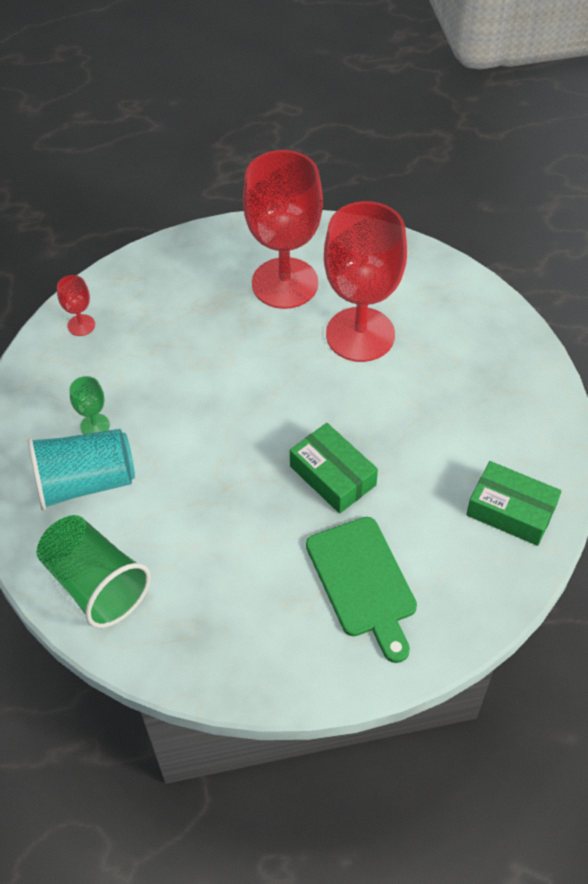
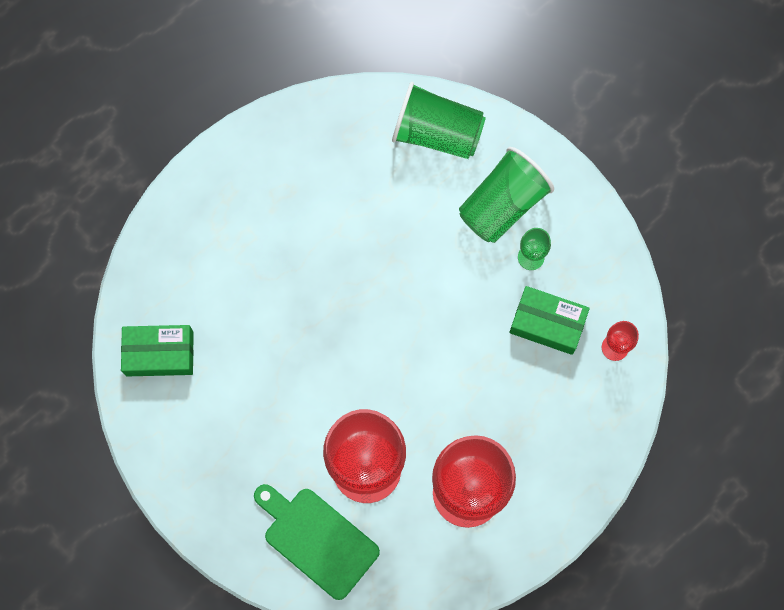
camera: 150 degrees right, 20 degrees up
turquoise cup [27,429,135,511] -> green cup [459,147,554,243]
green box [290,423,378,514] -> green box moved to [509,286,590,355]
green cutting board [306,517,417,663] -> green cutting board moved to [254,484,380,600]

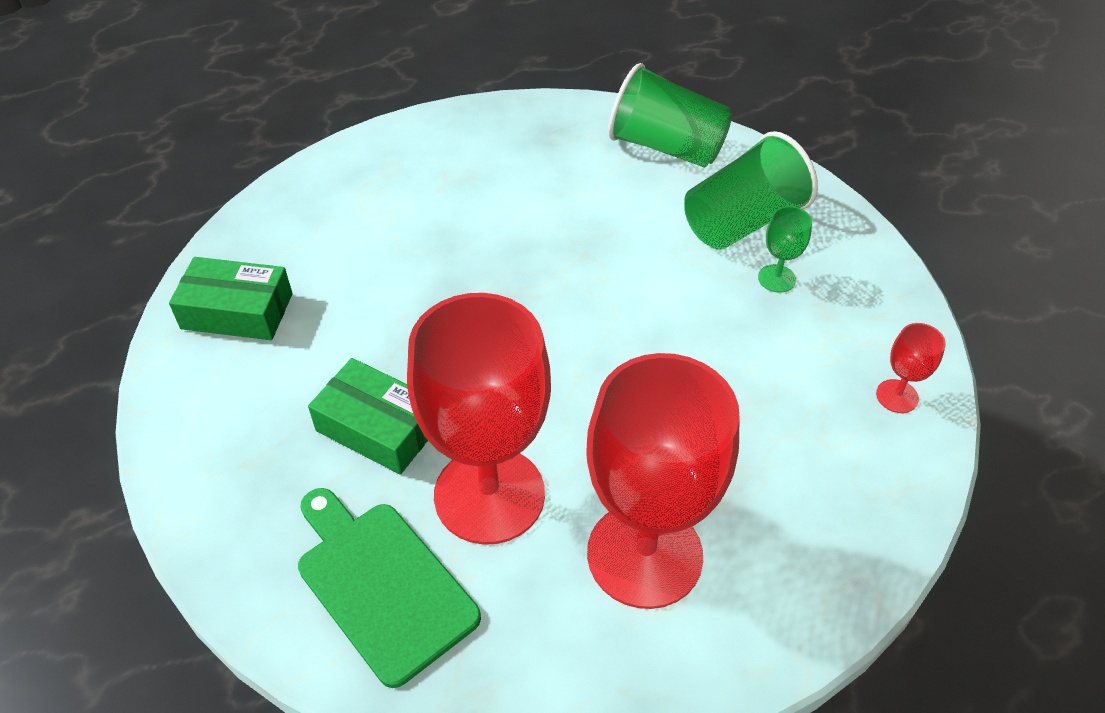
camera: 10 degrees right, 25 degrees down
green box [509,286,590,355] -> green box moved to [308,358,428,475]

